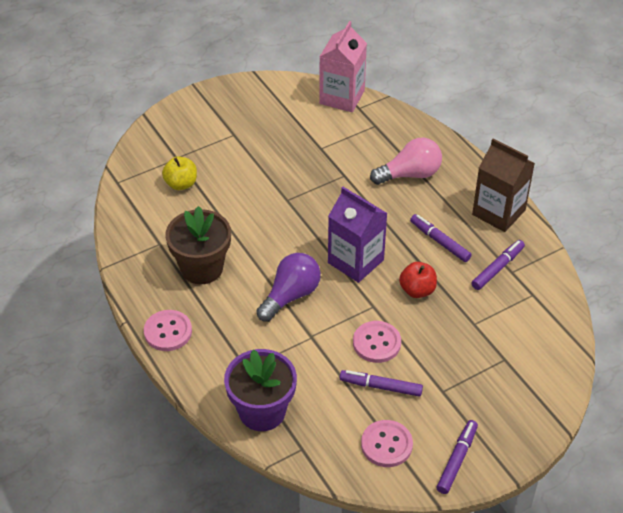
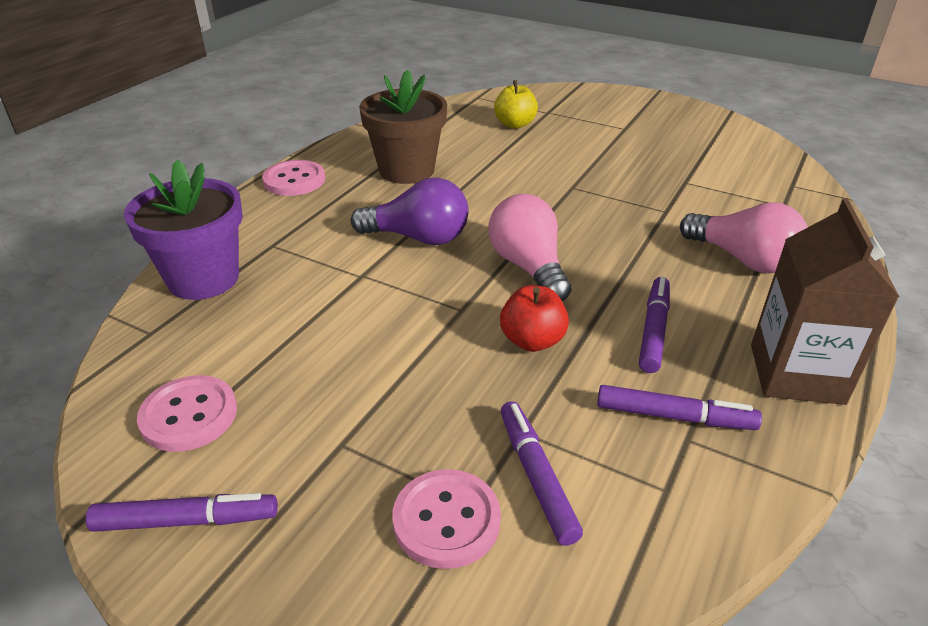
camera: 60 degrees right, 10 degrees down
pink carton [319,21,367,112] -> none
purple carton [328,187,388,283] -> pink light bulb [488,194,571,302]
purple marker [340,370,423,397] -> purple marker moved to [501,401,583,546]
pink button [353,321,401,363] -> pink button moved to [392,469,501,569]

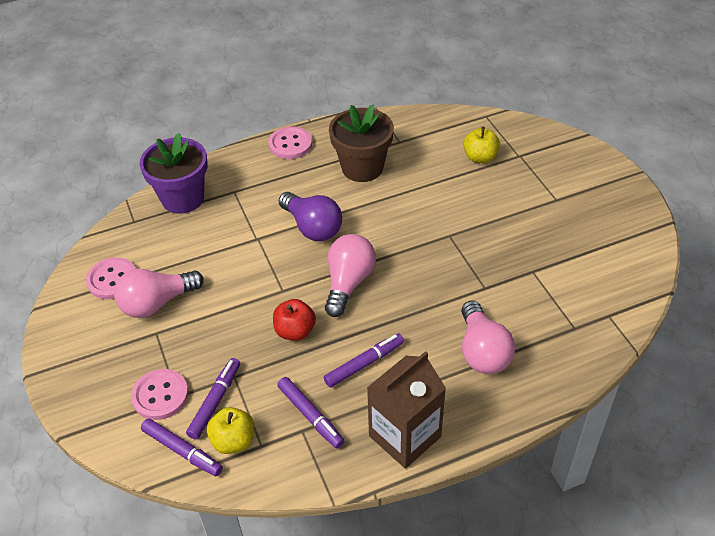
camera: 40 degrees right, 10 degrees up
purple marker [86,493,278,532] -> purple marker moved to [141,419,223,476]
none -> pink light bulb [114,269,204,318]
none -> yellow apple [207,407,254,454]

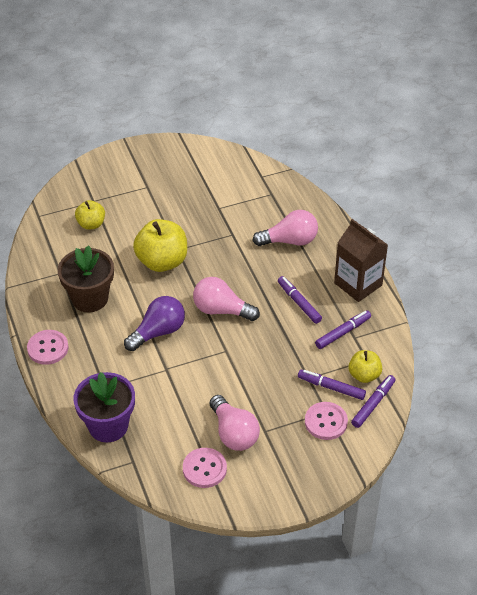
camera: 90 degrees left, 0 degrees up
red apple [273,299,316,341] -> none
none -> yellow apple [133,219,187,272]

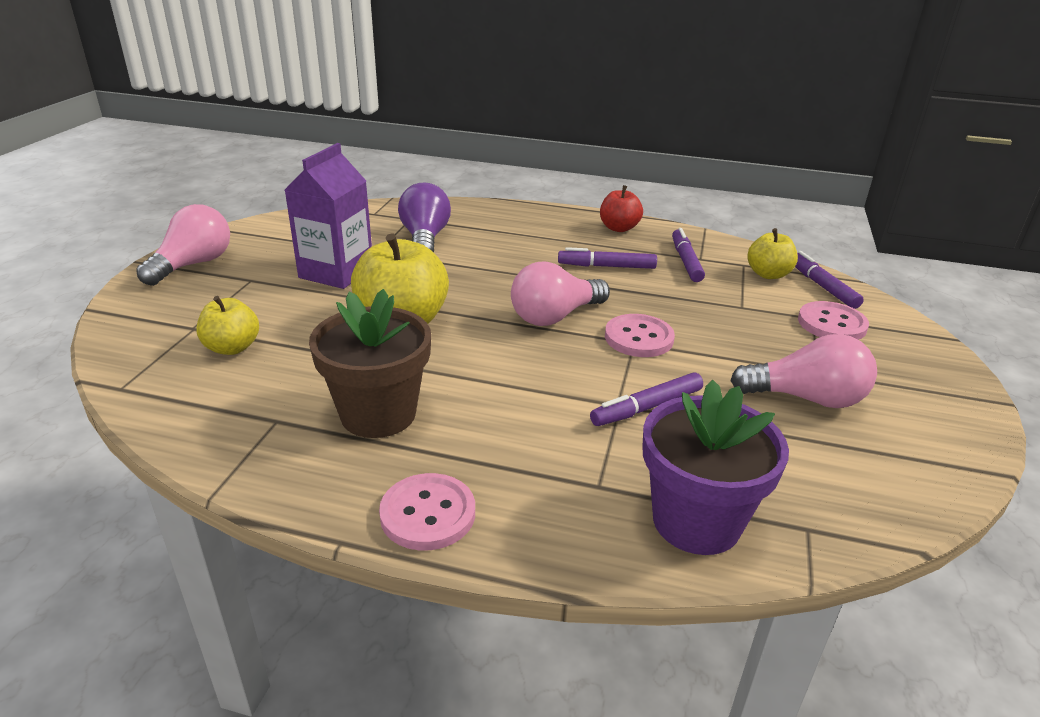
camera: 55 degrees left, 15 degrees down
purple light bulb [124,296,185,351] -> purple light bulb moved to [398,183,451,252]
pink button [183,448,227,488] -> pink button moved to [605,314,675,357]
pink light bulb [253,210,318,246] -> pink light bulb moved to [136,204,230,286]
purple marker [298,369,366,400] -> purple marker moved to [590,373,703,426]
brown carton [334,219,388,302] -> red apple [600,185,643,232]
none -> purple carton [285,143,372,289]

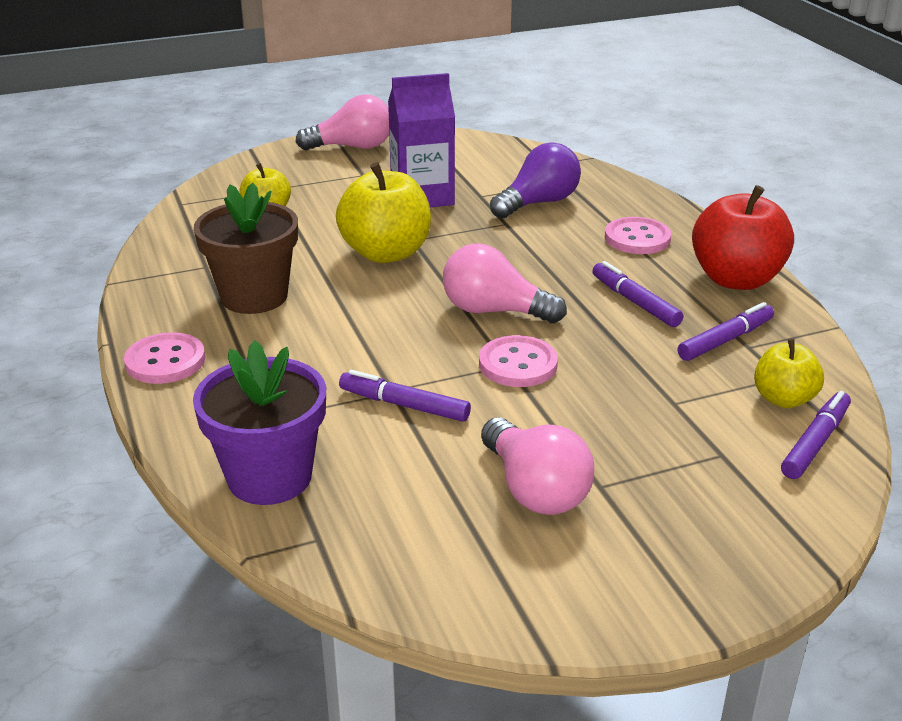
camera: 55 degrees right, 0 degrees up
red apple [600,185,643,232] -> red apple [692,185,794,290], size x1.74
pink button [798,301,869,340] -> pink button moved to [605,217,671,254]

